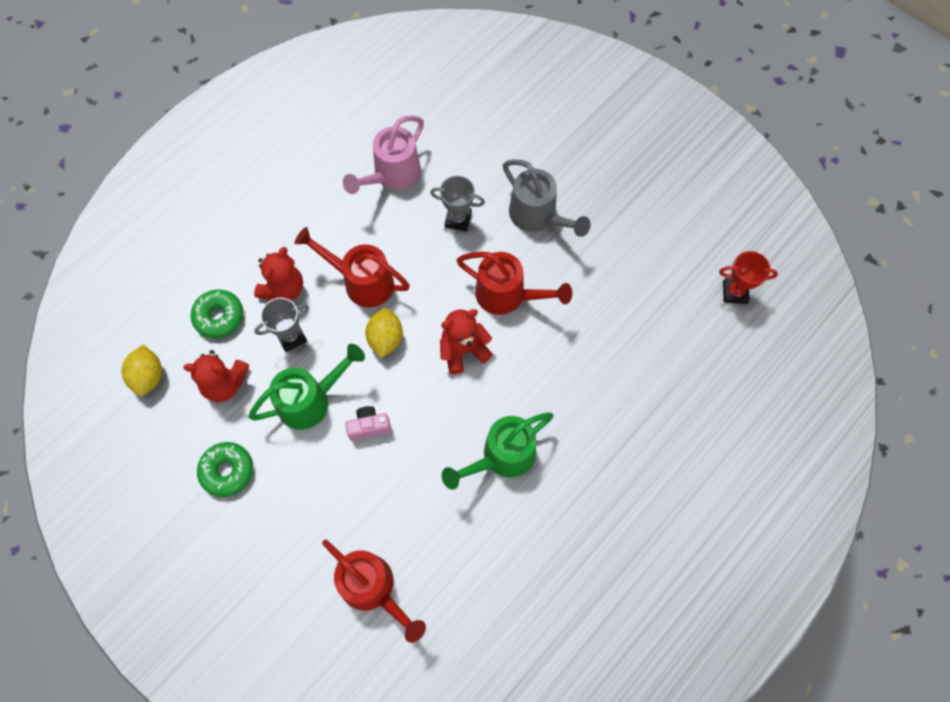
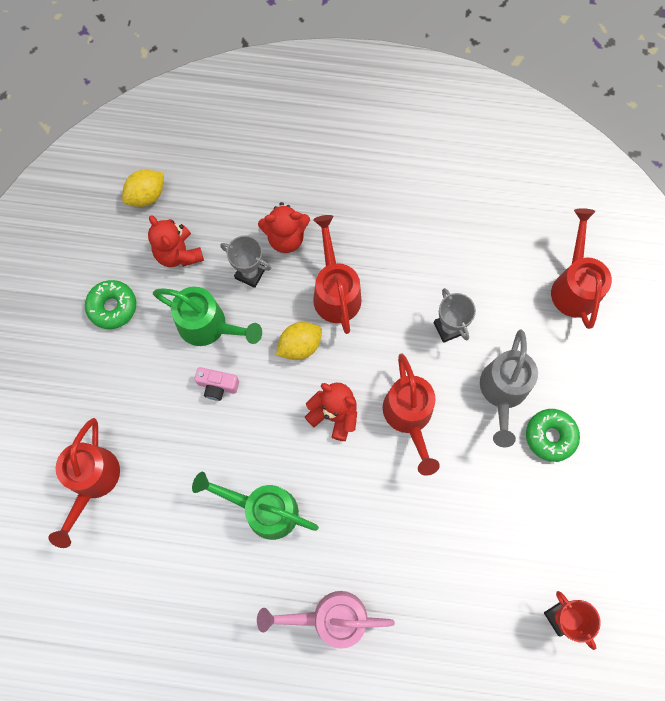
camera: 55 degrees right, 5 degrees up
green donut [191,289,243,339] -> green donut moved to [526,409,580,462]
pink watering can [343,115,424,194] -> pink watering can moved to [257,591,395,649]
pink camera [345,406,391,441] -> pink camera turned 150 degrees clockwise [195,367,239,401]
none -> red watering can [551,208,612,329]

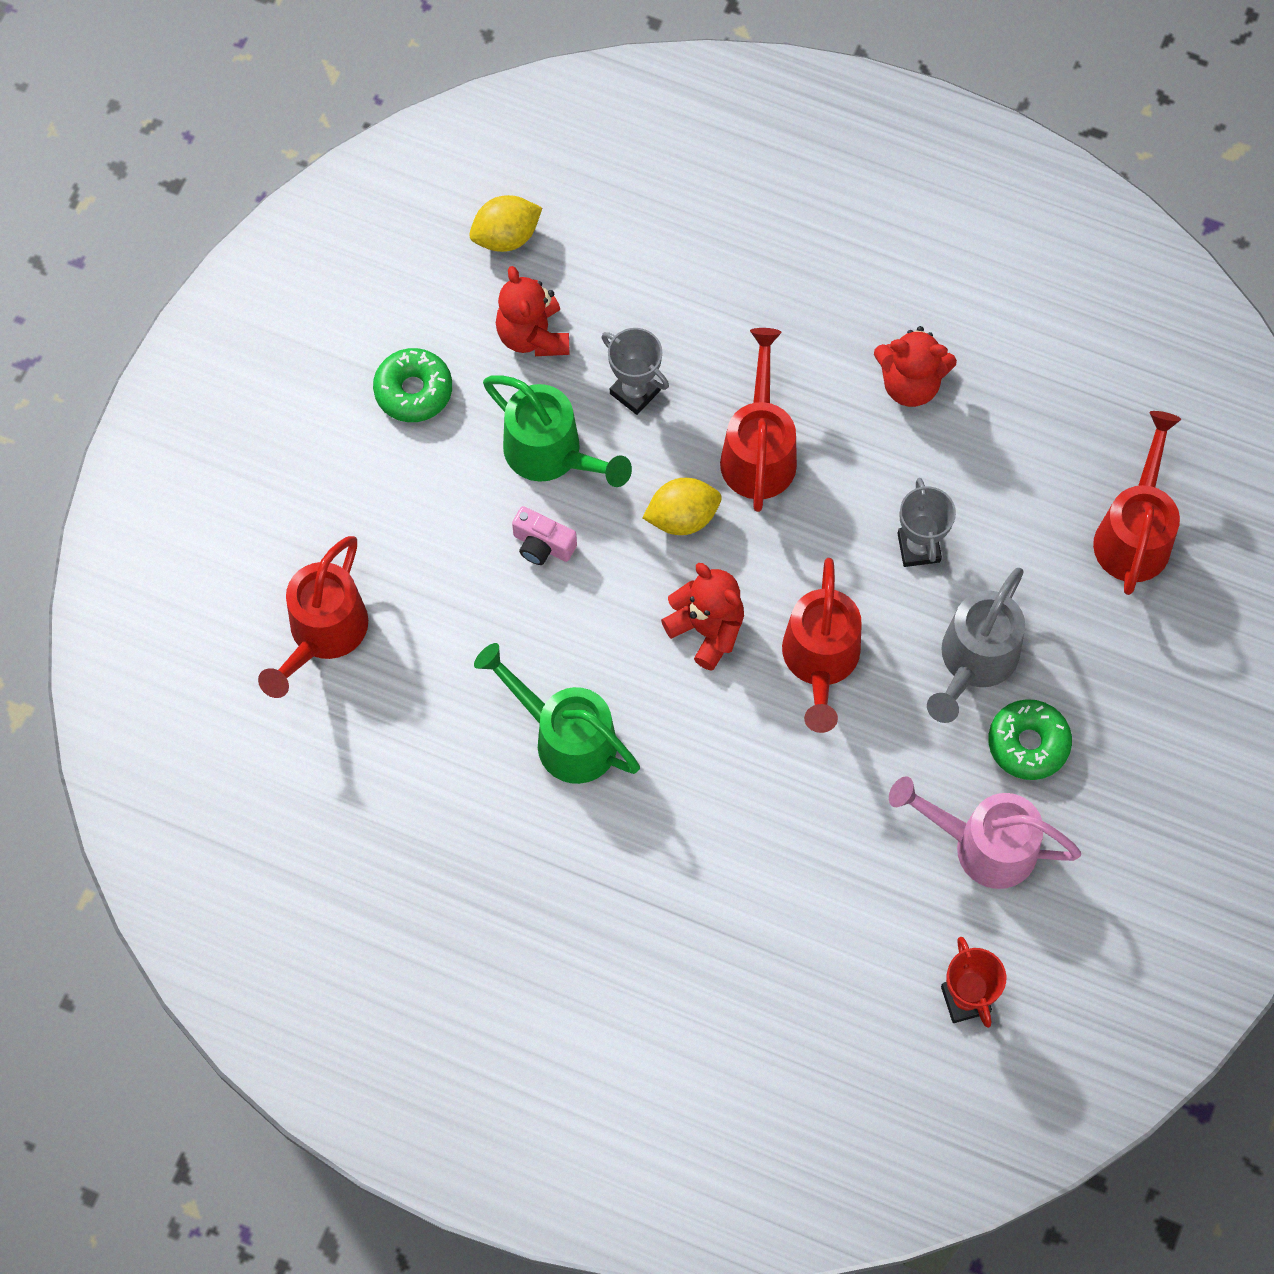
camera: 15 degrees right, 5 degrees down
pink watering can [257,591,395,649] -> pink watering can moved to [889,776,1081,889]
red teddy bear [258,202,310,253] -> red teddy bear moved to [874,326,957,407]

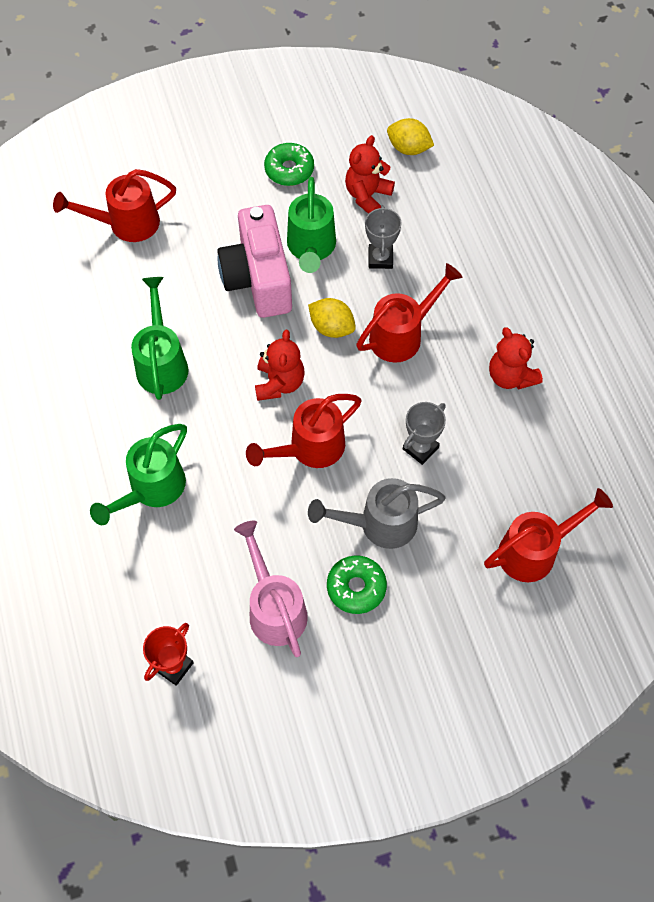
camera: 50 degrees right, 5 degrees down
pink camera [512,506,577,565] -> pink camera [217,205,292,318], size x2.36
none -> green watering can [90,424,187,525]

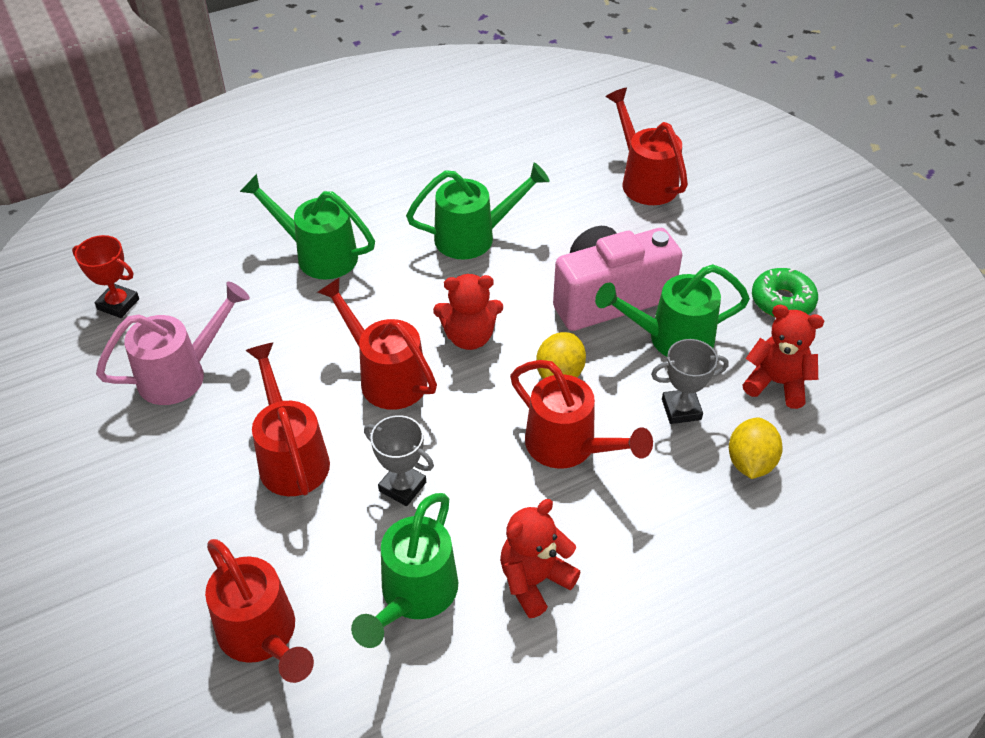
camera: 80 degrees right, 15 degrees down
grey watering can [308,478,445,549] -> red watering can [245,343,330,496]
green donut [327,555,387,614] -> none
yellow lemon [387,118,434,155] -> yellow lemon moved to [729,418,783,479]
none -> green watering can [351,493,458,648]

